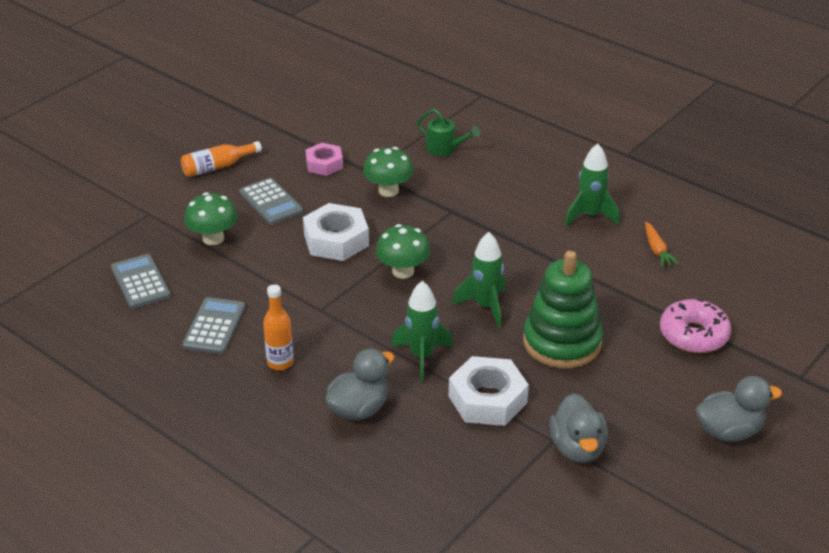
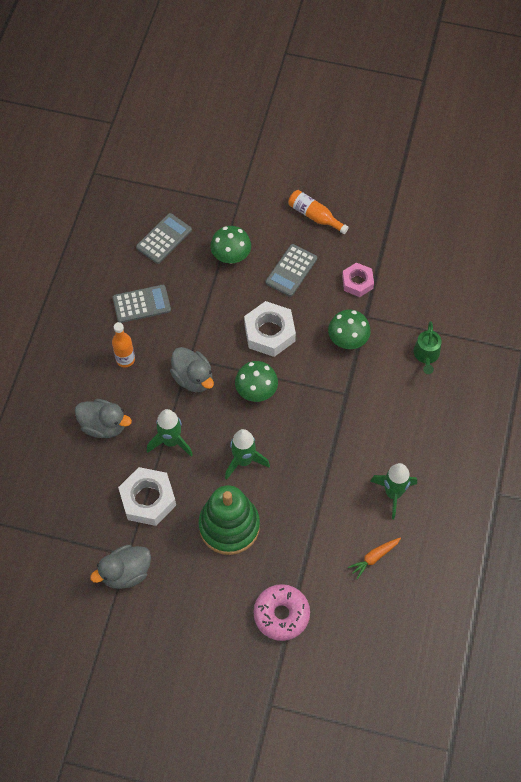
camera: 65 degrees right, 25 degrees up
grey duck [696,376,782,442] -> grey duck moved to [170,347,214,392]

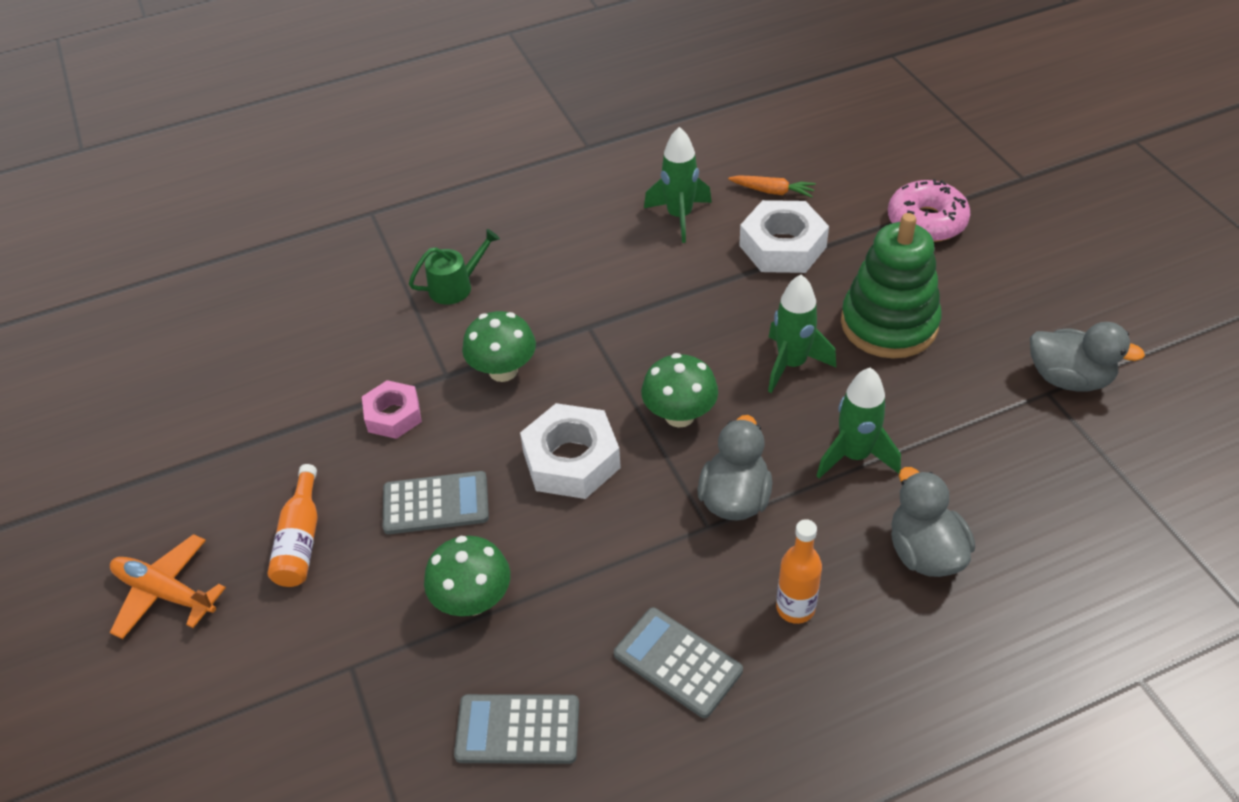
camera: 125 degrees left, 15 degrees down
white nut [118,467,176,526] -> white nut moved to [739,200,829,273]
none -> orange plane [110,534,226,639]

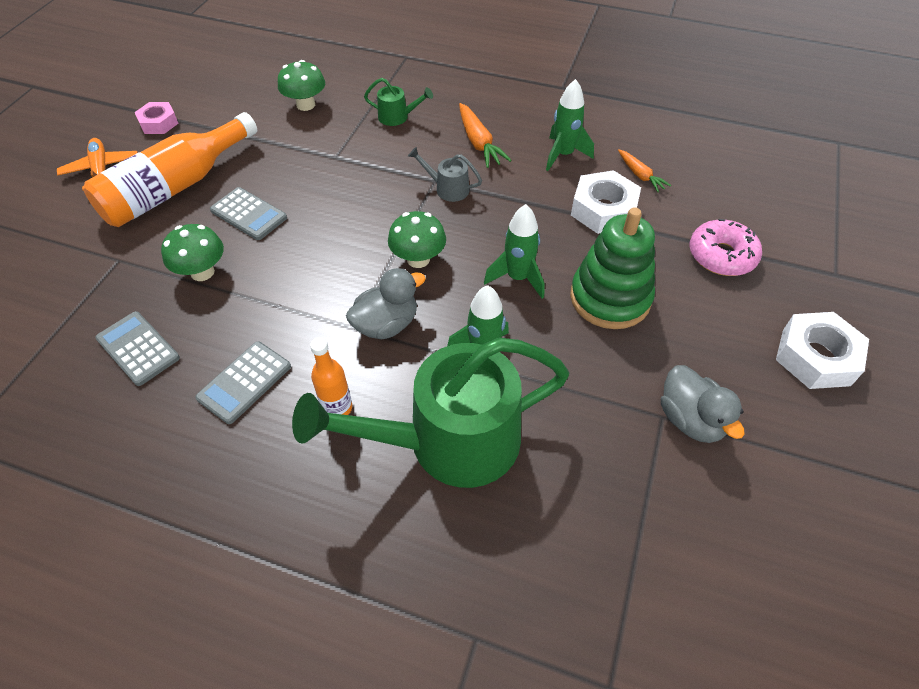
camera: 40 degrees right, 5 degrees up
orange bottle [268,464,318,587] -> orange bottle [83,112,257,227], size x2.03
pink nut [362,380,422,439] -> pink nut moved to [134,102,179,134]
green mushroom [462,311,536,382] -> green mushroom moved to [278,60,325,111]
white nut [520,403,621,499] -> white nut moved to [776,312,869,389]
grey calculator [614,608,743,718] -> grey calculator turned 135 degrees counterclockwise [195,341,291,424]
grey duck [891,467,975,577] -> green watering can [292,338,569,488]
none -> grey watering can [408,147,482,202]
none -> orange carrot [459,103,512,168]

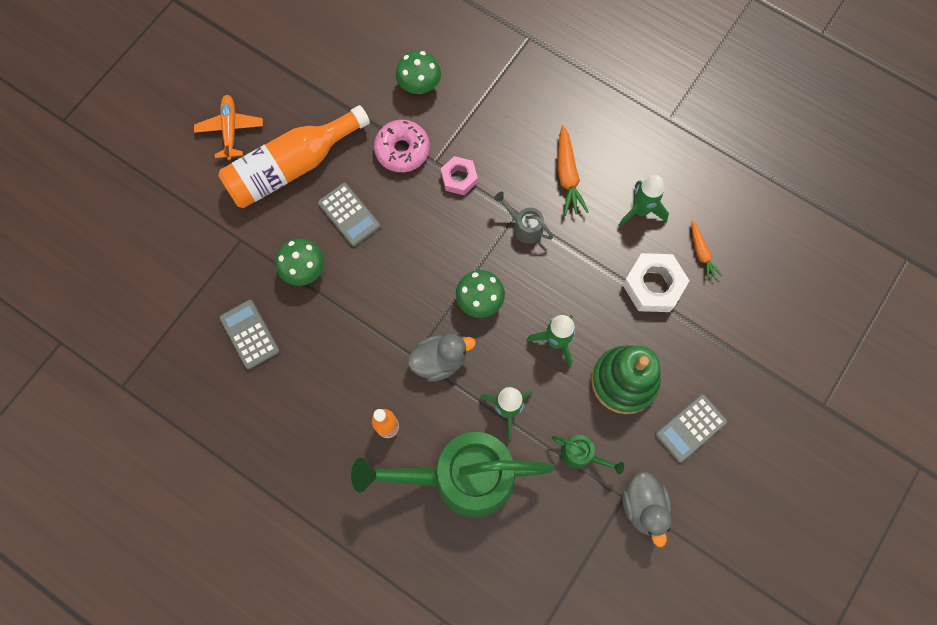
camera: 15 degrees right, 20 degrees up
pink nut [134,102,179,134] -> pink nut moved to [441,156,478,195]
grey calculator [195,341,291,424] -> grey calculator moved to [655,394,728,463]
green watering can [364,78,433,126] -> green watering can moved to [552,435,624,474]
pink donut [690,219,762,276] -> pink donut moved to [374,120,430,172]
white nut [776,312,869,389] -> none

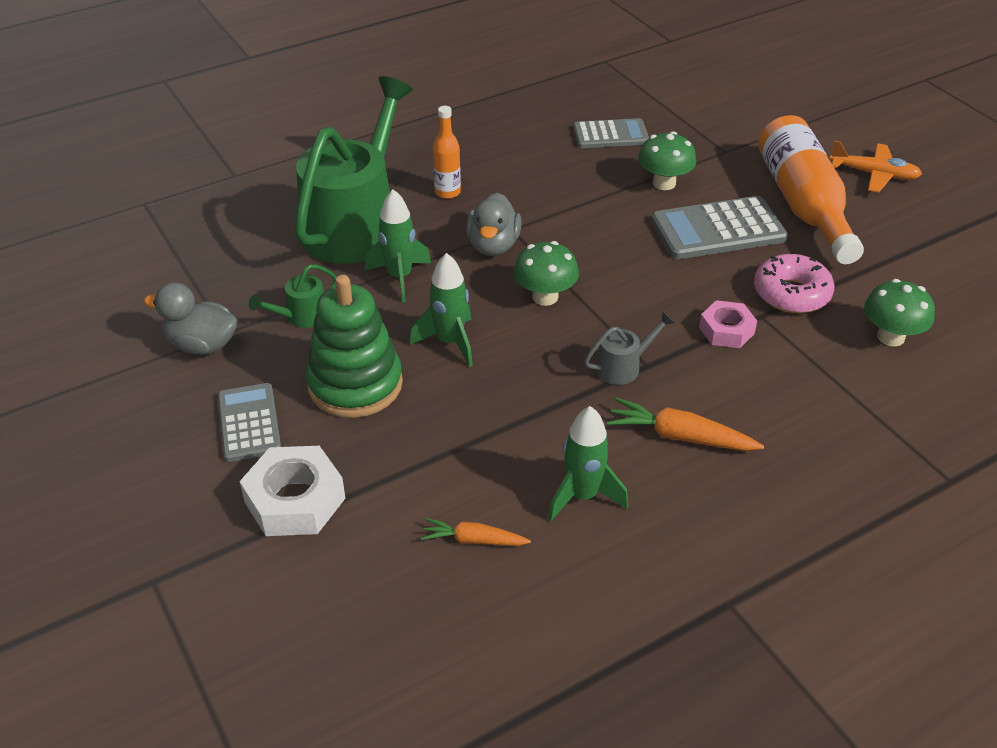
camera: 115 degrees right, 30 degrees down
grey calculator [318,183,381,247] -> grey calculator [651,196,788,259], size x1.53
white nut [623,253,690,312] -> white nut moved to [240,446,346,536]

